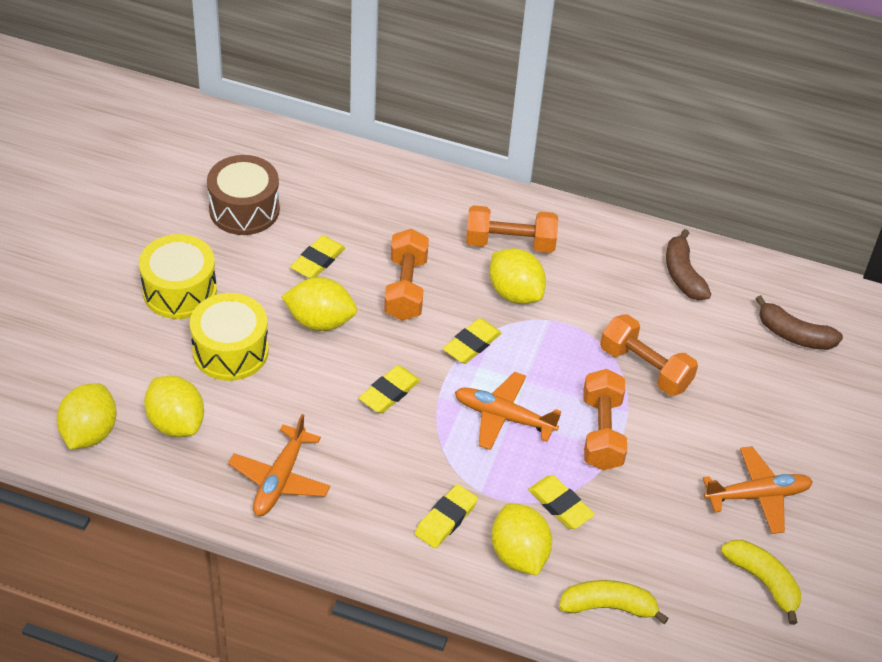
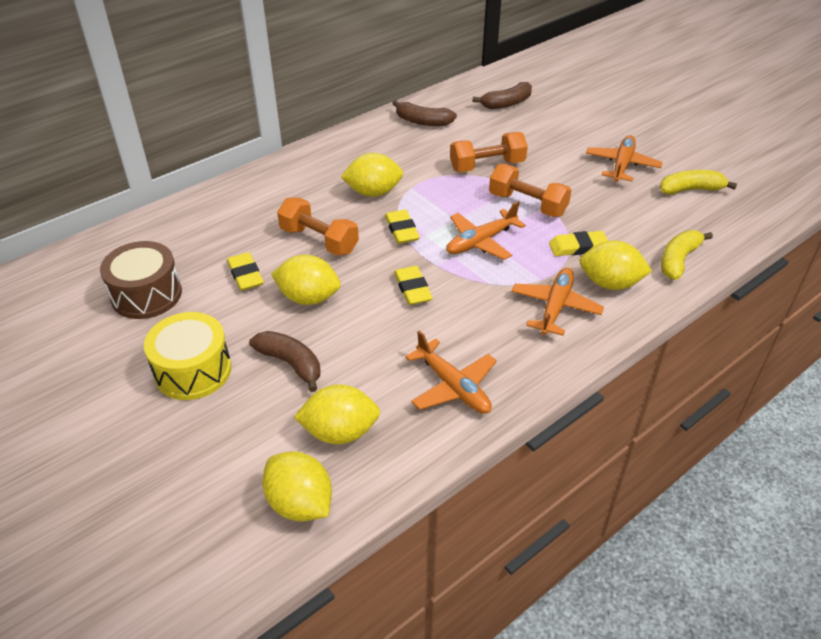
camera: 55 degrees left, 5 degrees down
yellow drum [190,293,269,381] -> brown banana [249,331,320,392]
yellow lemon [282,277,357,331] -> yellow lemon turned 60 degrees clockwise [271,255,341,305]
yellow eraser [415,484,478,549] -> orange plane [511,268,604,336]
orange dumbbell [466,205,558,253] -> none

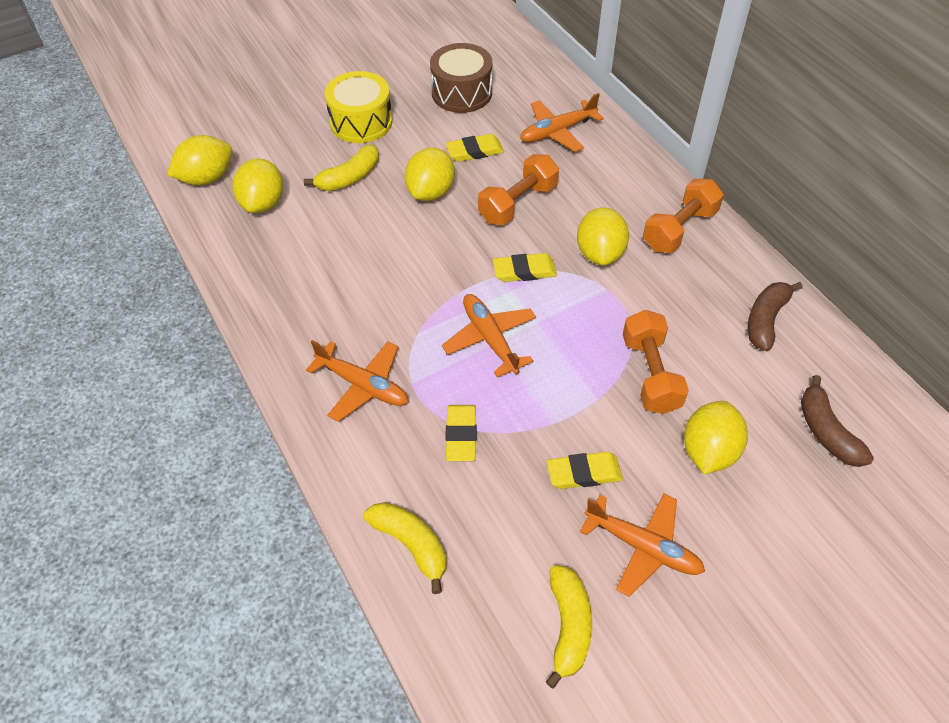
camera: 100 degrees right, 10 degrees up
brown banana [249,331,320,392] -> yellow banana [304,144,379,191]
yellow eraser [394,266,433,305] -> yellow eraser moved to [547,452,623,489]
orange plane [405,330,497,414] -> orange plane moved to [520,93,604,152]
orange dumbbell [489,164,571,217] -> orange dumbbell moved to [643,179,724,253]
yellow lemon [580,240,652,290] -> yellow lemon moved to [684,401,748,474]

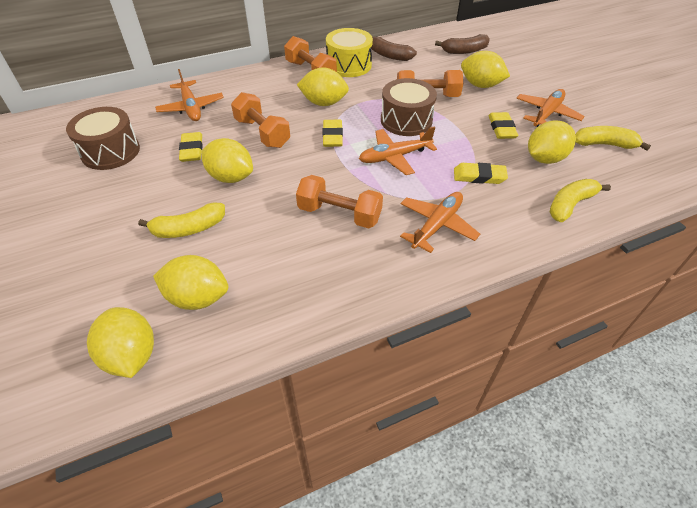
camera: 85 degrees left, 5 degrees down
yellow banana [304,144,379,191] -> yellow banana turned 105 degrees clockwise [138,202,225,238]
yellow drum [325,71,392,143] -> yellow drum moved to [326,28,373,77]
none -> orange dumbbell [296,175,383,229]
none -> brown drum [381,78,437,136]
none -> yellow lemon [528,120,576,164]

